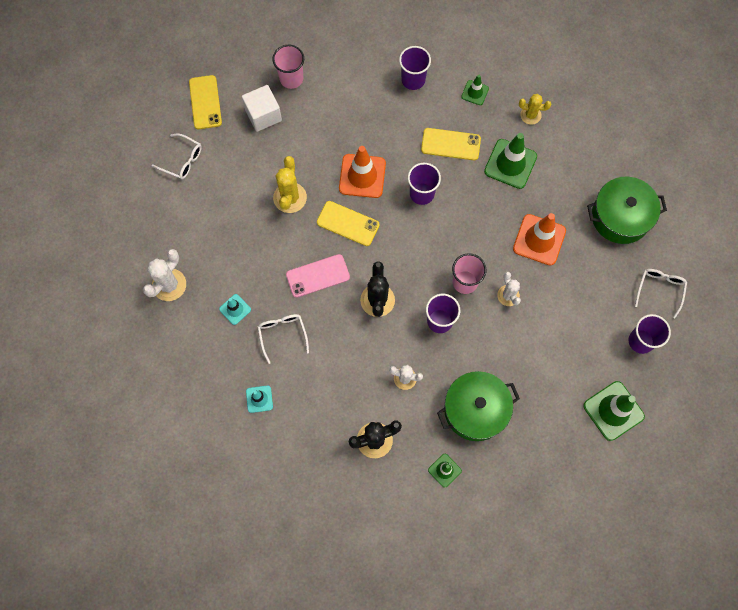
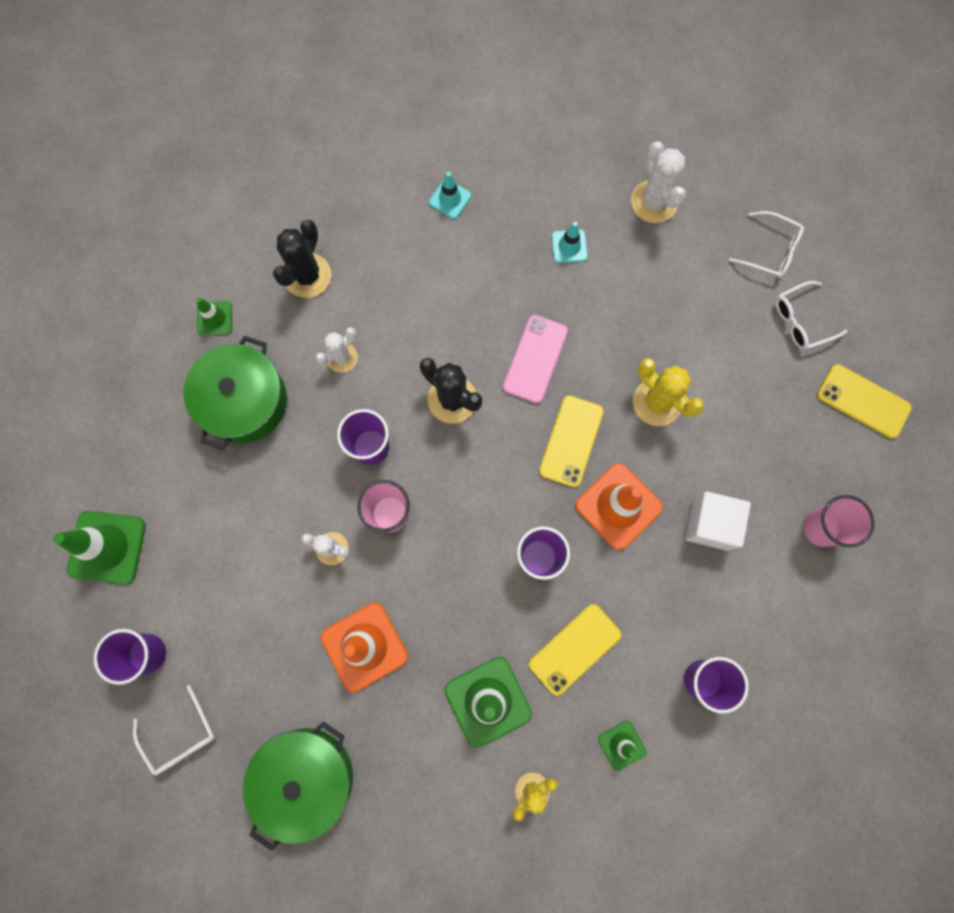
camera: 130 degrees right, 5 degrees up
white cube [242,85,282,132] -> white cube moved to [686,491,751,551]
white glasses [258,314,309,364] -> white glasses moved to [729,211,804,278]
yellow phone [317,201,380,246] -> yellow phone turned 45 degrees counterclockwise [539,395,604,487]

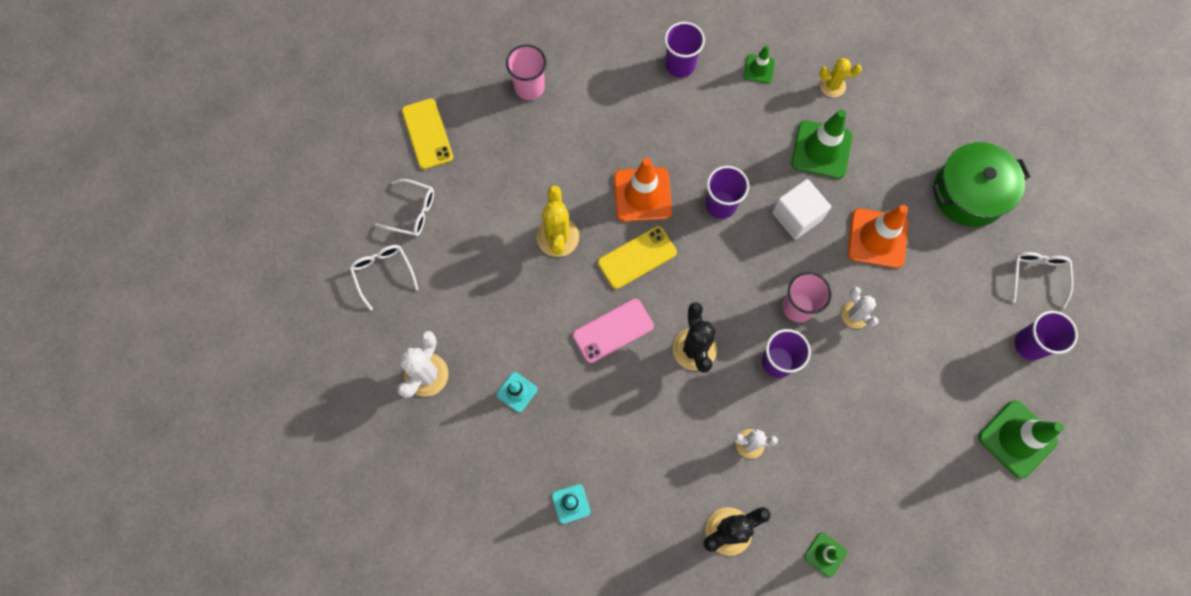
camera: 140 degrees left, 5 degrees down
green pot [183,336,287,450] -> none
yellow phone [529,604,621,696] -> none
white cube [686,491,751,551] -> white cube moved to [772,179,831,240]

